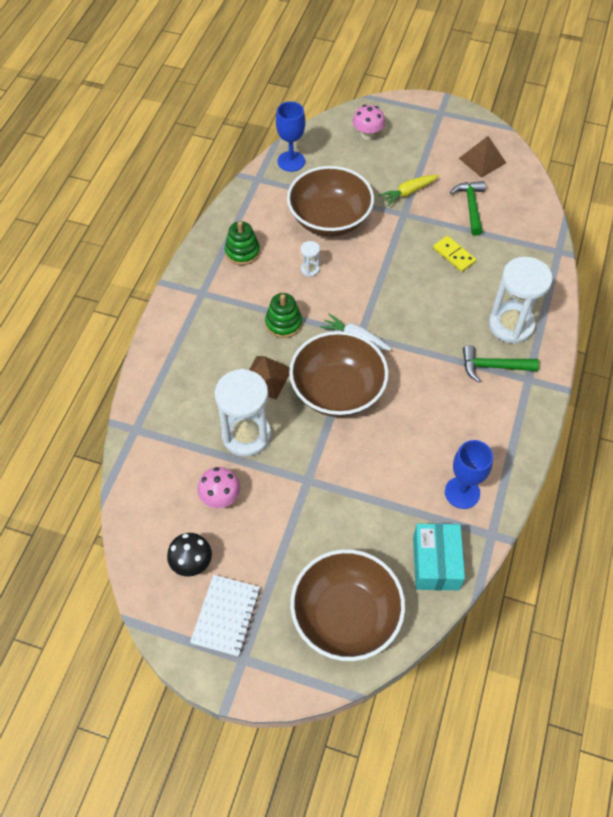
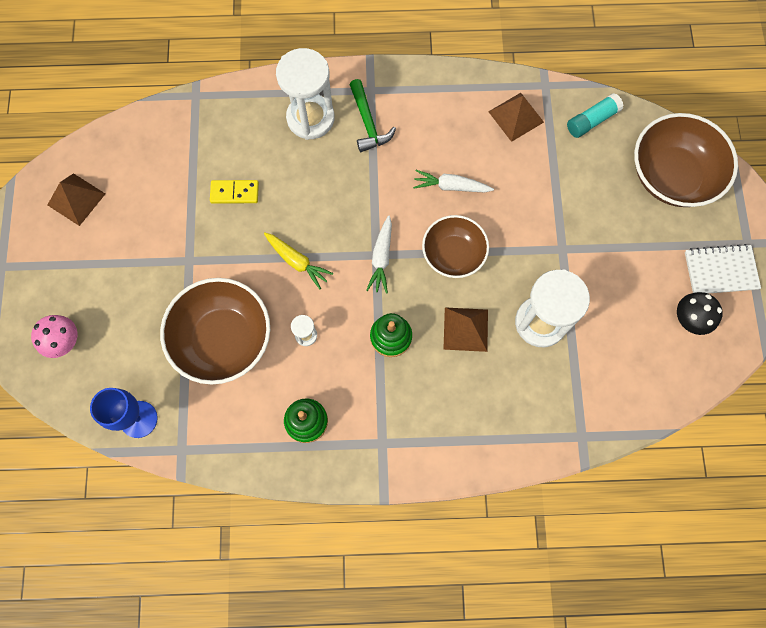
camera: 110 degrees left, 15 degrees up
pink mushroom [198,467,240,508] -> none
brown bowl [289,331,389,417] -> brown bowl [422,215,489,278], size x0.64
yellow carrot [379,175,439,206] -> yellow carrot moved to [264,233,333,289]
turquoise box [413,523,465,590] -> turquoise glue stick [567,93,624,138]
yellow domino [433,236,476,272] -> yellow domino turned 60 degrees clockwise [210,180,259,204]
blue goblet [445,440,493,509] -> brown pyramid [488,93,544,142]
green hammer [450,181,486,236] -> none
none -> white carrot [413,170,494,193]

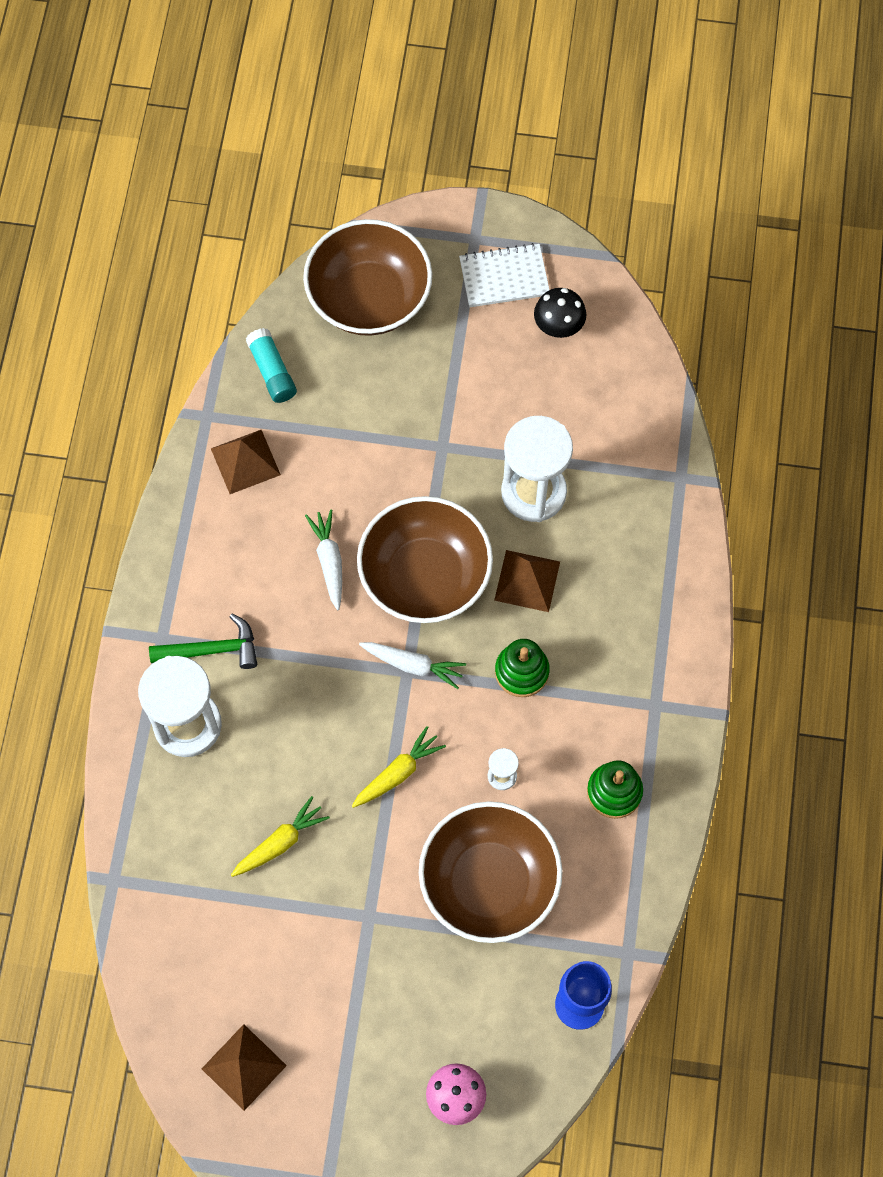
camera: 80 degrees left, 5 degrees down
yellow domino [210,180,259,204] -> yellow carrot [231,796,330,877]
white carrot [413,170,494,193] -> white carrot turned 150 degrees clockwise [305,510,342,610]
brown bowl [422,215,489,278] -> brown bowl [357,496,493,623], size x1.56
white notebook [685,244,761,294] -> white notebook turned 75 degrees clockwise [459,243,550,307]

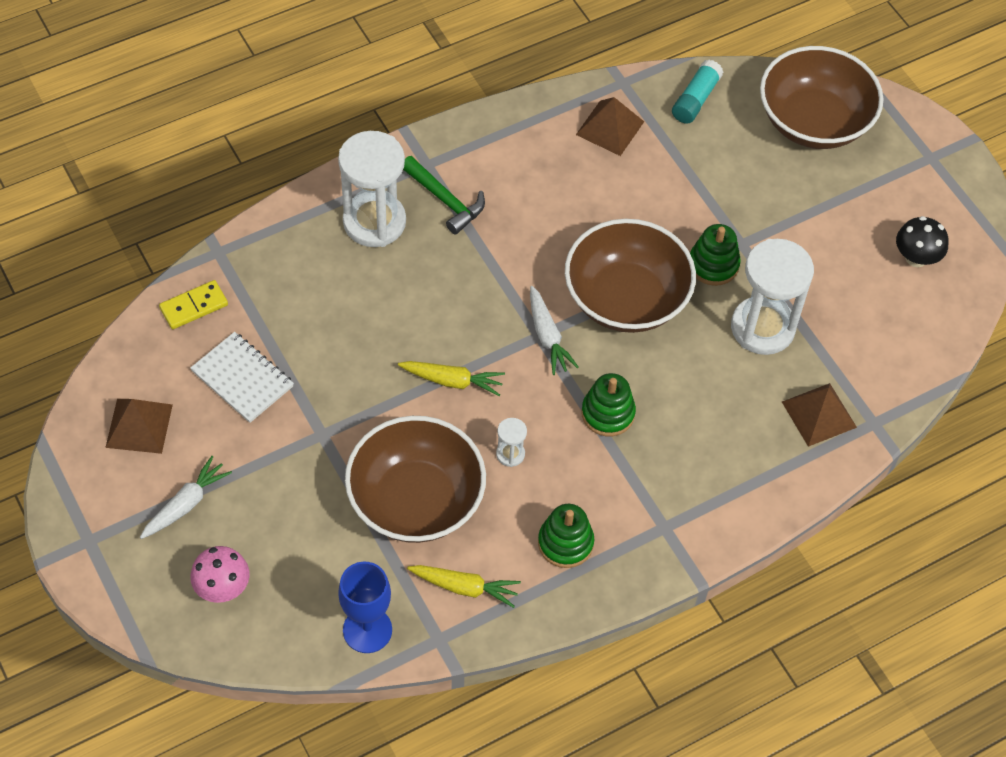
camera: 50 degrees right, 10 degrees down
yellow carrot [231,796,330,877] -> yellow carrot moved to [407,565,521,608]
white carrot [305,510,342,610] -> white carrot moved to [140,456,232,539]
white notebook [459,243,550,307] -> white notebook moved to [190,332,294,423]
brown pyramid [494,550,560,612] -> brown pyramid moved to [782,383,857,447]
none -> yellow domino [159,280,228,329]
none -> green stacking toy [690,224,741,286]

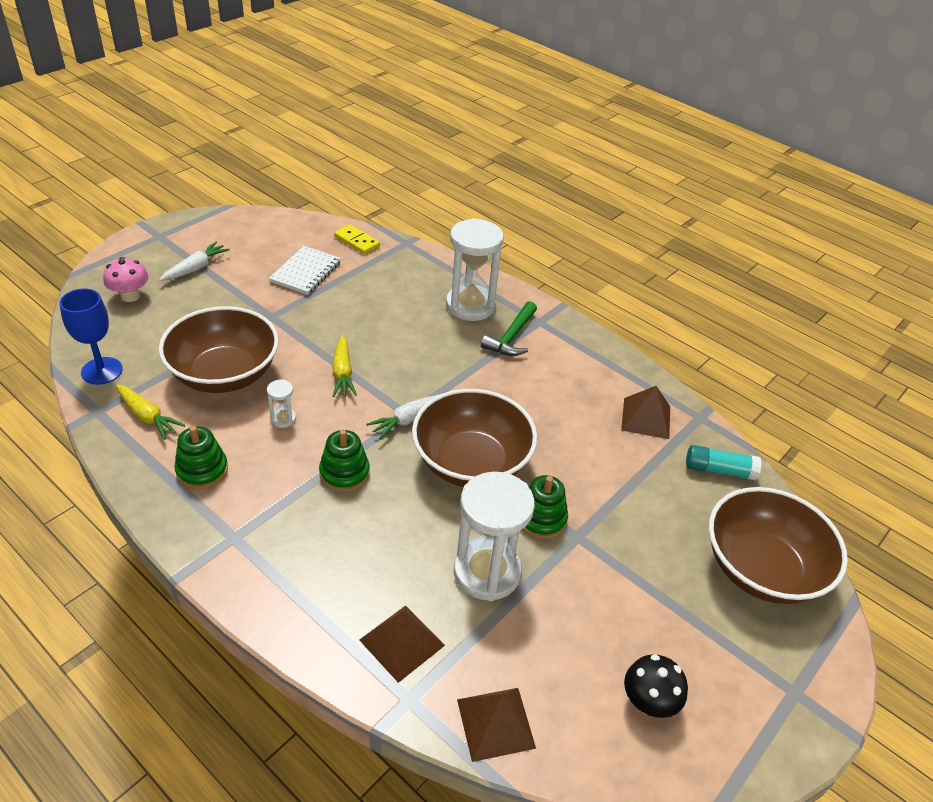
camera: 70 degrees right, 15 degrees down
brown pyramid [105,399,173,454] -> brown pyramid moved to [457,688,536,762]
white carrot [140,456,232,539] -> white carrot turned 75 degrees counterclockwise [159,242,230,281]
yellow carrot [407,565,521,608] -> yellow carrot turned 45 degrees counterclockwise [116,384,186,439]

